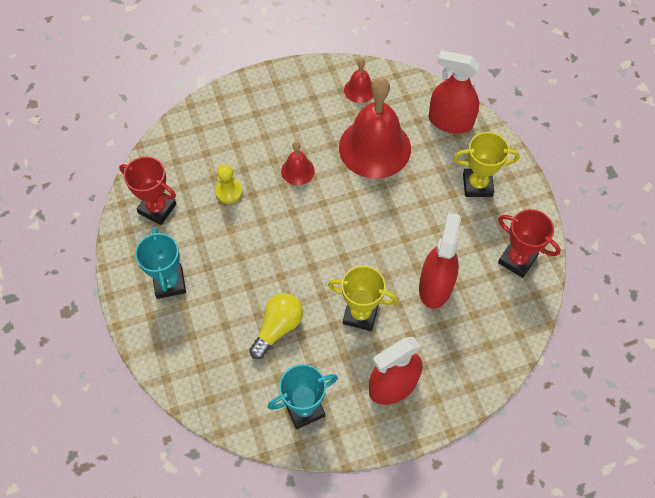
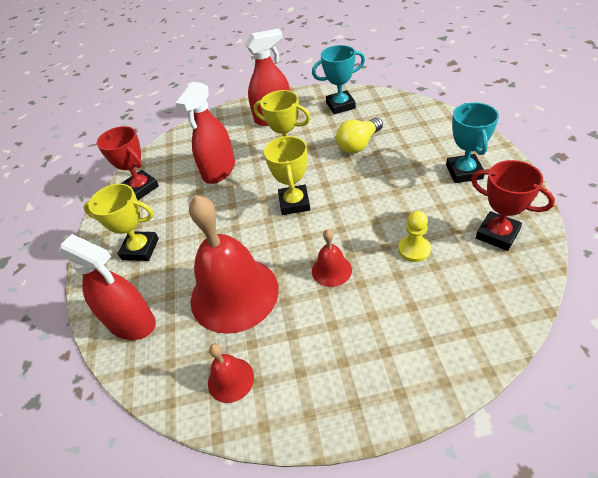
camera: 165 degrees left, 15 degrees down
none -> yellow trophy [264,136,310,215]

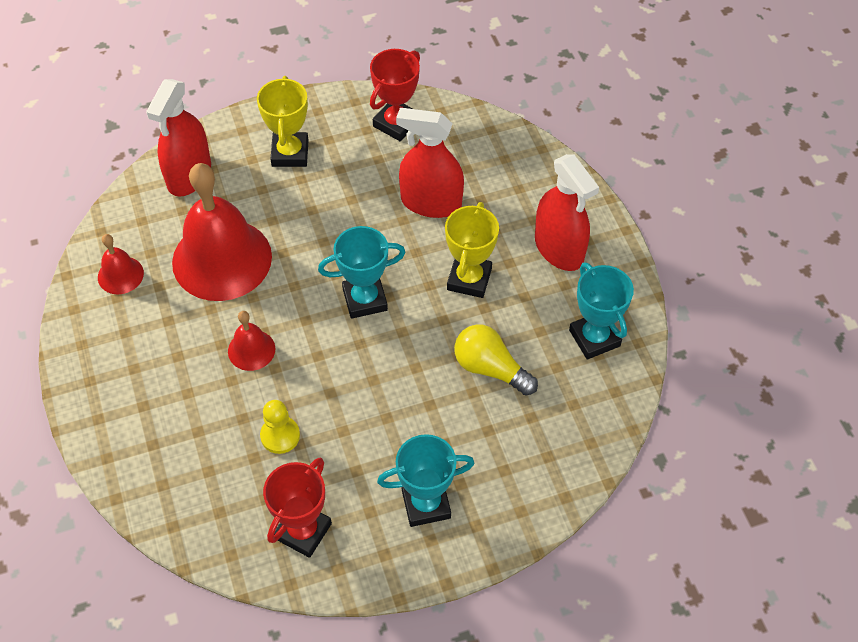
camera: 75 degrees right, 10 degrees up
yellow trophy [264,136,310,215] -> turquoise trophy [318,226,406,319]

